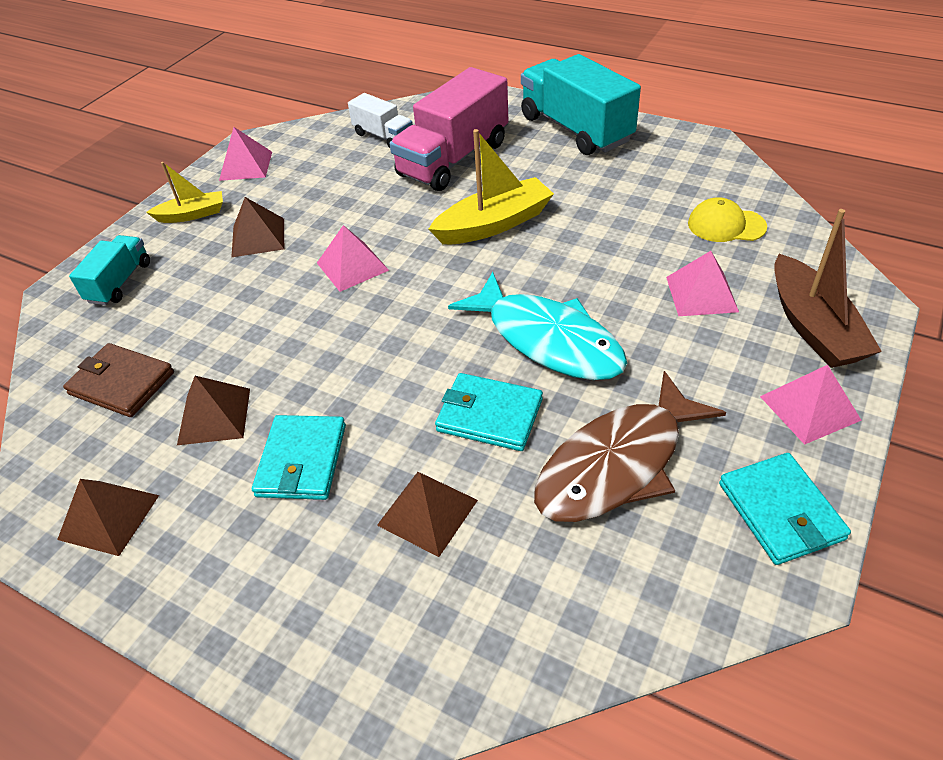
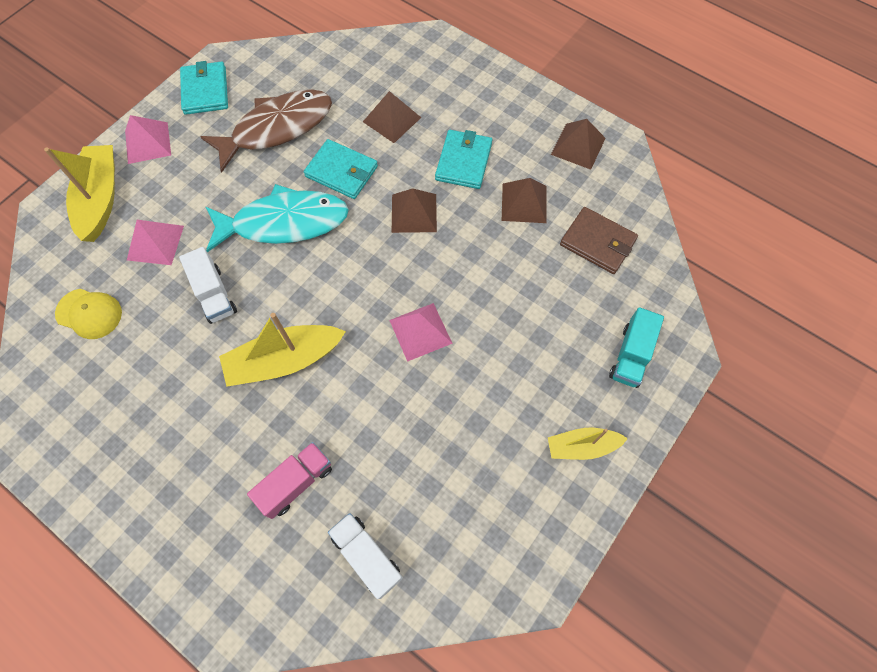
camera: 175 degrees left, 20 degrees up
pink pyramid [219,127,272,181] -> none
brown pyramid [231,197,284,258] -> brown pyramid moved to [392,188,437,233]
pink truck [390,67,508,191] -> pink truck [247,442,332,519], size x0.54
turquoise fish [448,272,627,380] -> turquoise fish turned 120 degrees clockwise [206,184,349,252]
turquoise truck [521,54,641,155] -> none
brown boat [774,209,882,368] -> yellow boat [44,145,115,242]
none -> white truck [179,247,237,324]

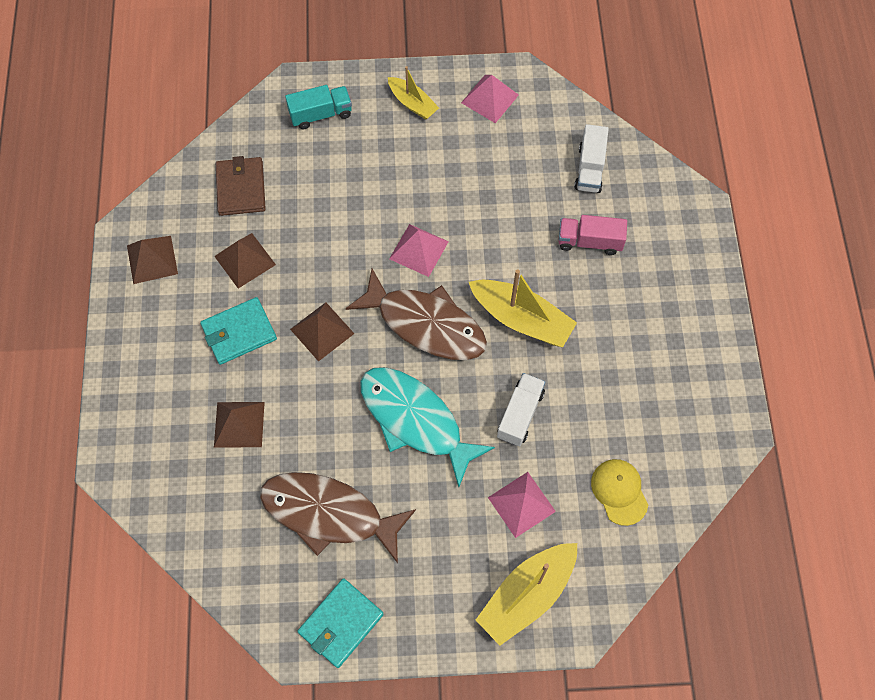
camera: 130 degrees left, 0 degrees up
pink pyramid [125,115,171,164] -> pink pyramid moved to [461,75,519,123]
turquoise wallet [304,139,378,199] -> none
none -> brown fish [346,269,487,360]

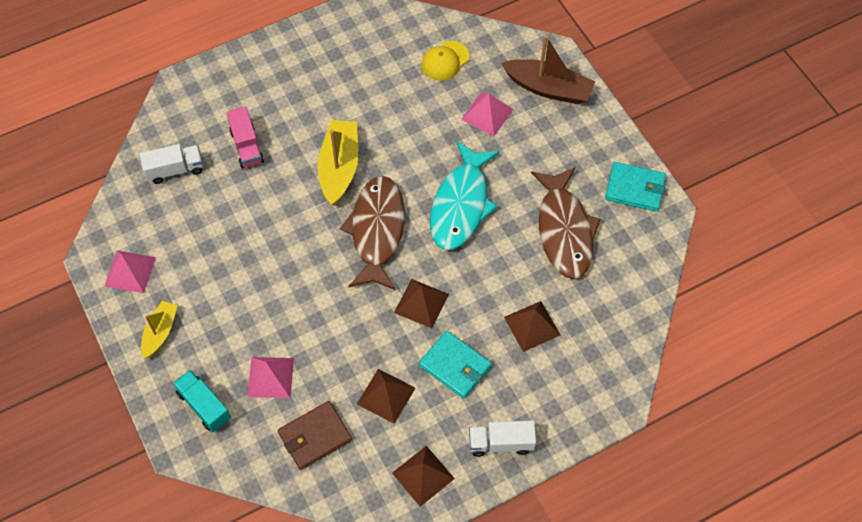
camera: 115 degrees left, 5 degrees down
pink pyramid [389,224,449,277] -> pink pyramid moved to [247,357,294,398]
yellow boat [476,543,577,646] -> brown boat [501,35,595,104]
white truck [497,373,545,446] -> white truck moved to [469,420,536,457]

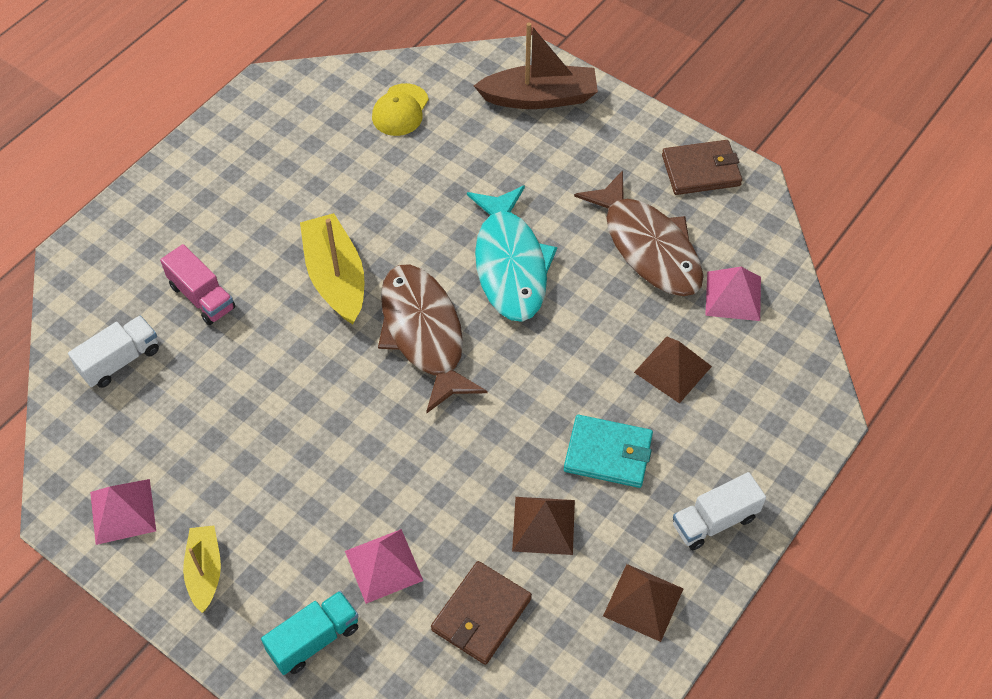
camera: 25 degrees left, 5 degrees down
turquoise truck [173,370,231,432] -> turquoise truck turned 120 degrees clockwise [261,591,359,675]
brown pyramid [394,279,449,328] -> none
pink pyramid [461,93,513,136] -> pink pyramid moved to [705,267,761,321]
turquoise wallet [605,162,666,212] -> brown wallet [662,140,742,195]

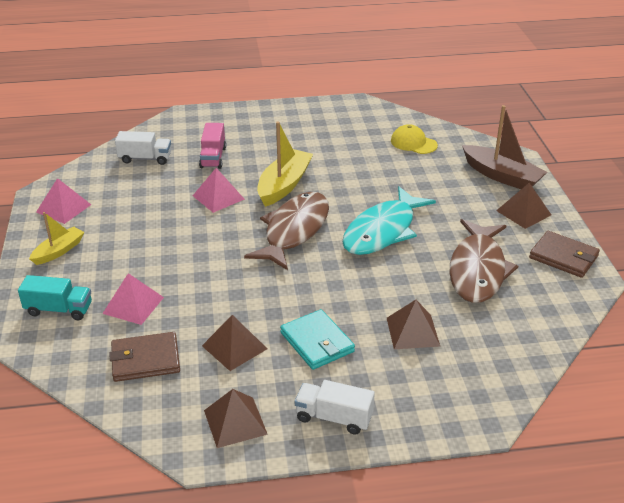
camera: 45 degrees right, 20 degrees down
yellow cap [372,83,429,136] -> yellow cap turned 60 degrees clockwise [391,124,438,154]
pink pyramid [705,267,761,321] -> pink pyramid moved to [193,168,245,213]
none -> brown pyramid [496,183,551,229]

